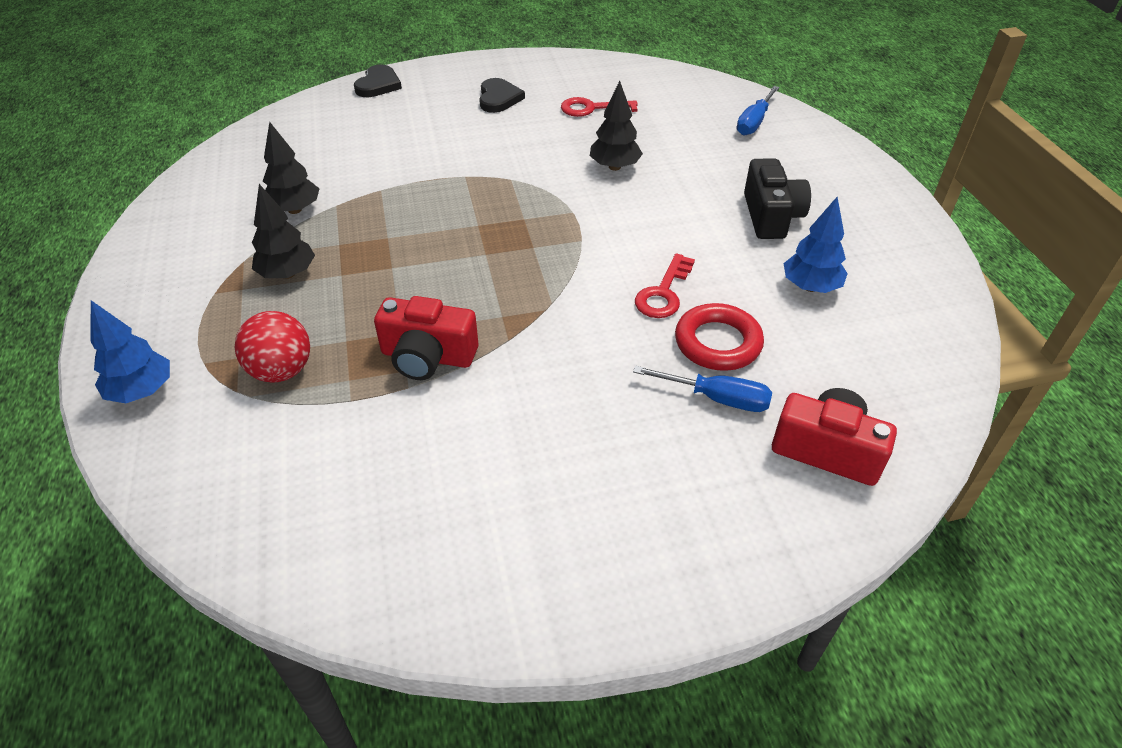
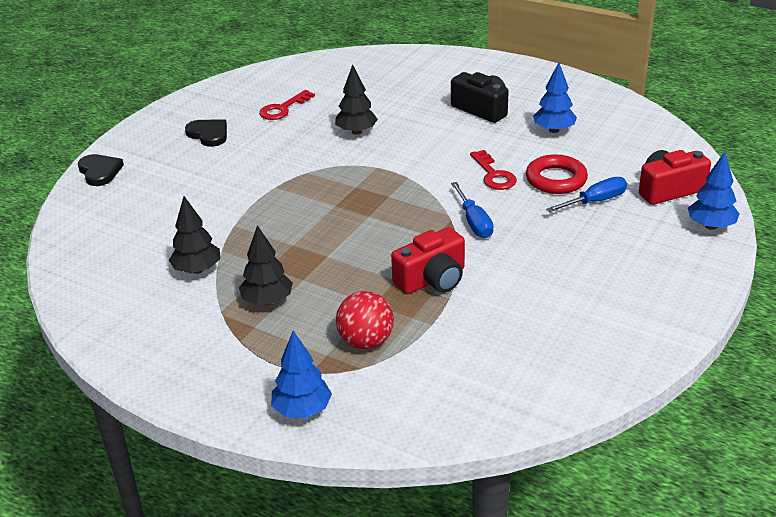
camera: 45 degrees left, 10 degrees down
blue screwdriver [737,86,779,136] -> blue screwdriver moved to [451,182,494,238]
none -> blue tree [688,152,739,230]

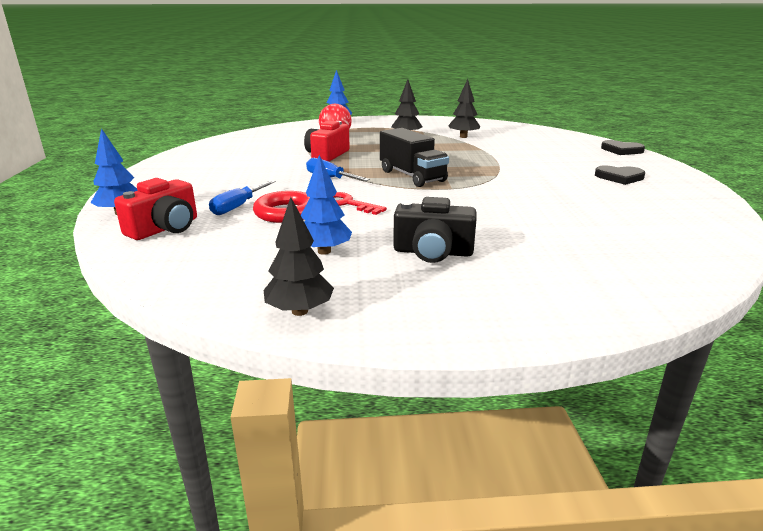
camera: 145 degrees right, 10 degrees down
red key [259,90,315,120] -> none
black tree [335,64,378,135] -> black tree moved to [264,197,334,316]
none -> black truck [380,128,449,187]

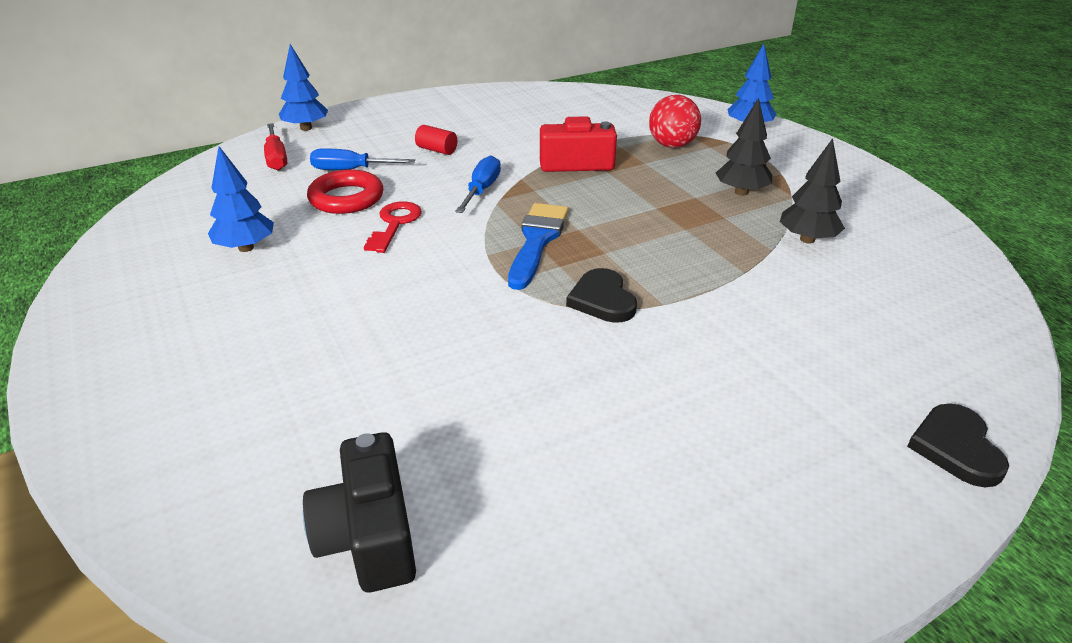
camera: 65 degrees right, 10 degrees up
red camera [114,178,197,240] -> red screwdriver [264,123,287,171]
black tree [264,197,334,316] -> none
black truck [380,128,449,187] -> blue brush [508,203,569,290]
black camera [393,197,477,263] -> black camera moved to [303,432,416,592]
black heart [595,166,645,185] -> black heart moved to [566,268,637,323]
none -> red cylinder [415,125,457,155]

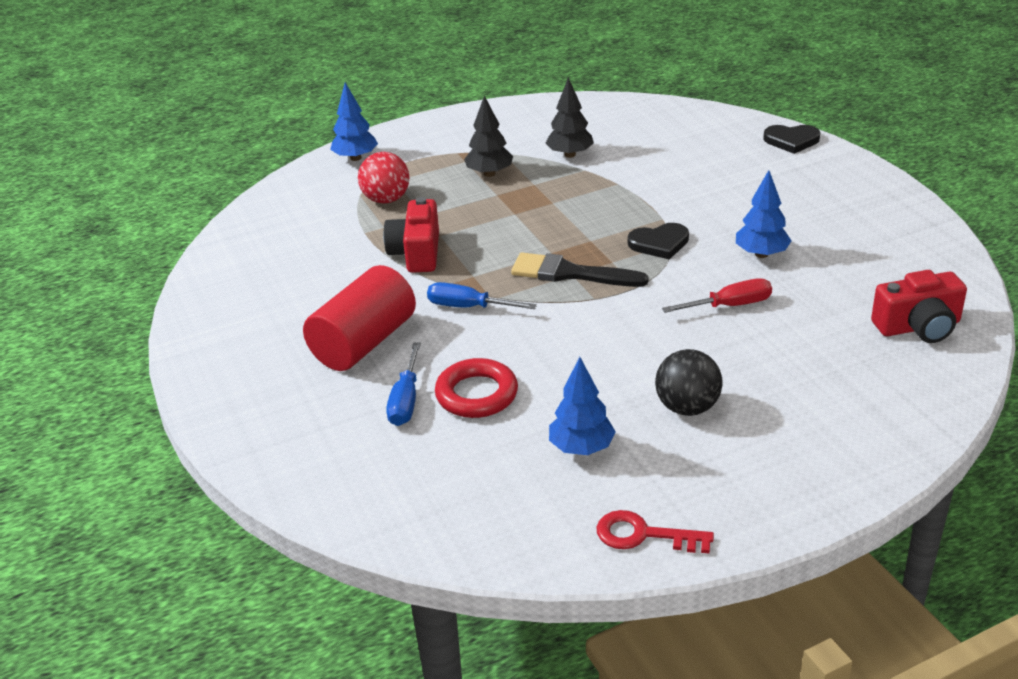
camera: 85 degrees left, 0 degrees up
red screwdriver [264,123,287,171] -> red screwdriver moved to [662,278,772,313]
blue tree [279,44,328,131] -> blue tree moved to [736,170,792,258]
black camera [303,432,416,592] -> red camera [871,270,967,343]
red key [364,201,422,253] -> red key moved to [596,510,714,554]
red cylinder [415,125,457,155] -> red cylinder [303,265,416,371], size x2.38
blue brush [508,203,569,290] -> black brush [511,253,649,287]
none -> black ball [655,349,723,416]

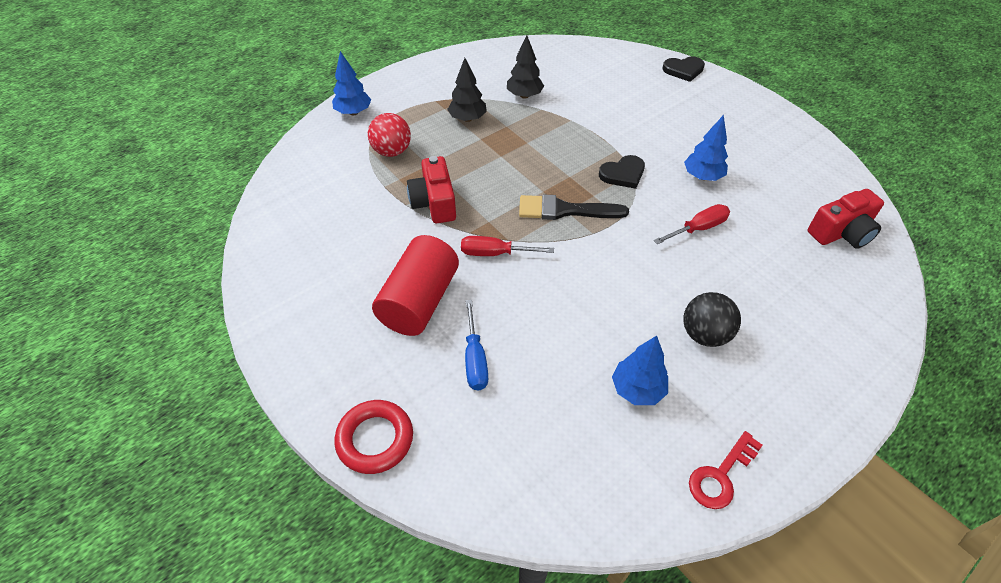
camera: 15 degrees left, 15 degrees up
blue screwdriver [427,282,537,309] -> red screwdriver [461,236,554,256]
red ring [435,358,518,418] -> red ring moved to [334,400,413,474]
red key [596,510,714,554] -> red key turned 45 degrees counterclockwise [689,431,763,509]

